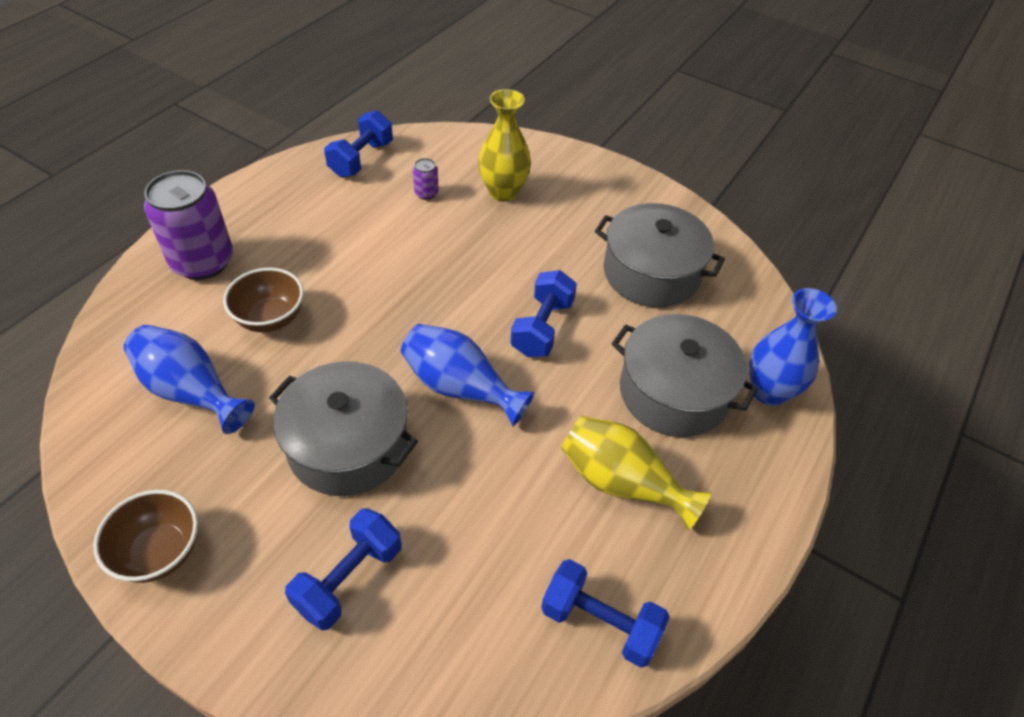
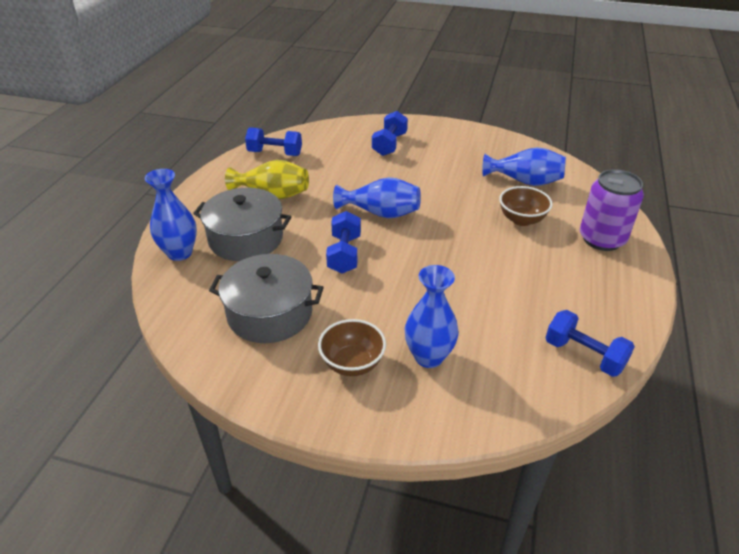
camera: 165 degrees right, 10 degrees down
brown bowl [93,490,198,583] -> brown bowl moved to [318,319,386,376]
grey pot [269,361,418,496] -> none
blue dumbbell [324,110,393,177] -> blue dumbbell turned 60 degrees counterclockwise [546,310,635,377]
purple can [413,158,439,200] -> none
yellow vase [478,89,531,202] -> blue vase [405,265,459,368]

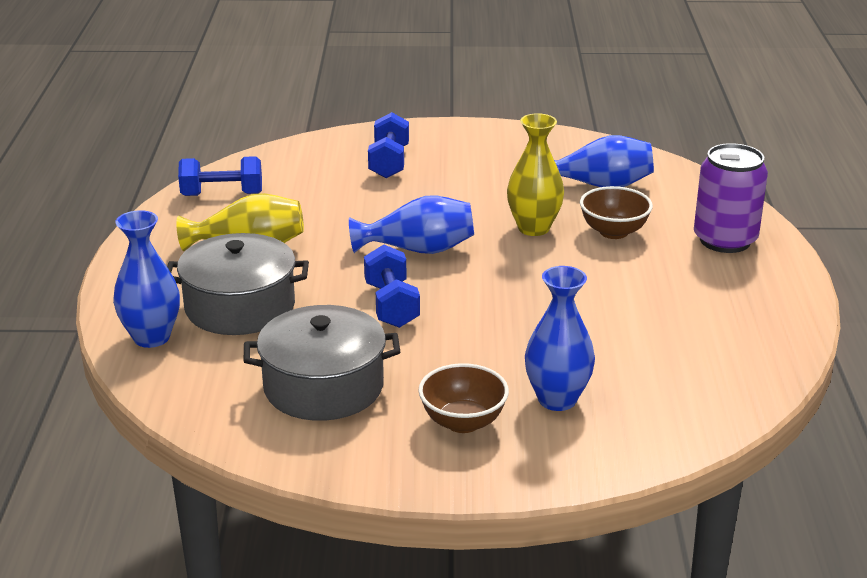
camera: 15 degrees left, 10 degrees down
blue dumbbell [546,310,635,377] -> none
none -> yellow vase [507,113,564,236]

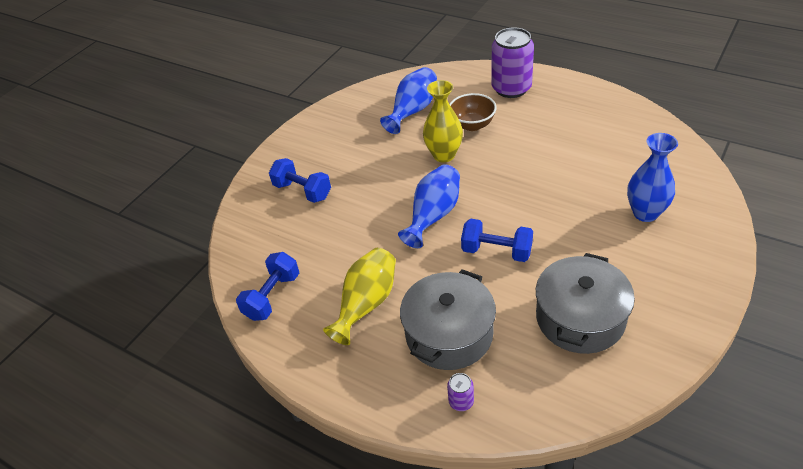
camera: 55 degrees left, 15 degrees up
blue vase [113,210,180,348] -> purple can [447,373,474,411]
brown bowl [418,363,509,433] -> none

